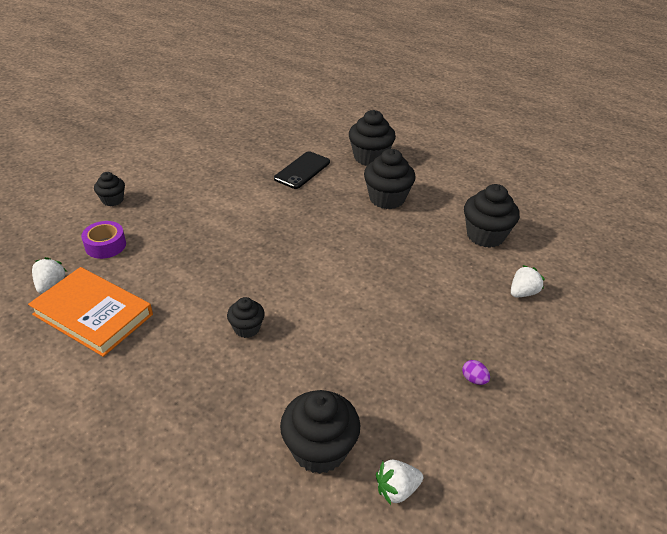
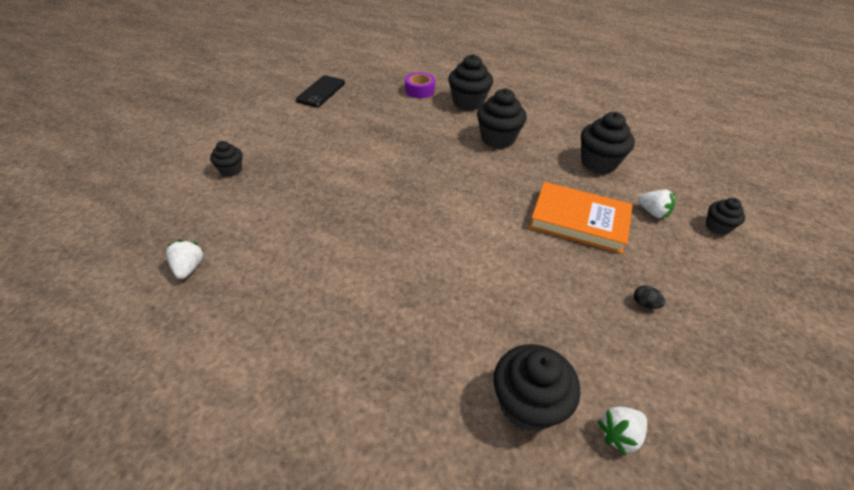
camera: 10 degrees left, 5 degrees up
orange book [28,267,153,357] -> orange book moved to [529,182,633,254]
purple tape [81,221,126,259] -> purple tape moved to [405,72,435,98]
black cupcake [227,297,265,338] -> black cupcake moved to [705,198,745,235]
black phone [274,151,330,189] -> black phone moved to [296,75,345,107]
purple egg [462,360,490,385] -> black egg [634,285,665,309]
white strawberry [511,265,545,297] -> white strawberry turned 90 degrees clockwise [638,190,675,218]

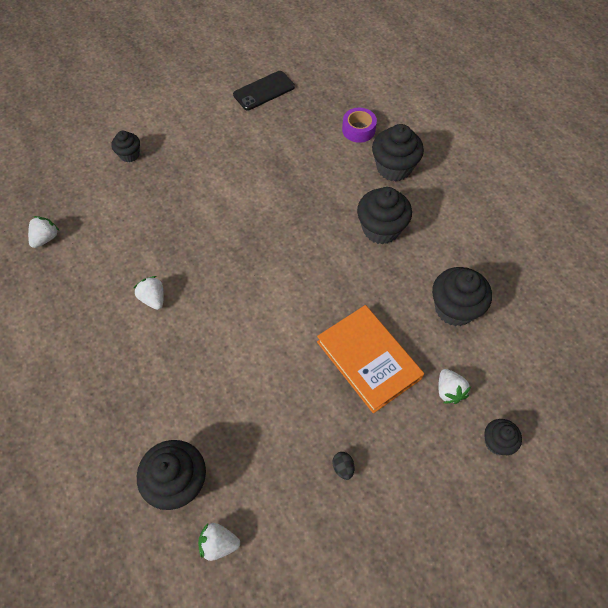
camera: 35 degrees right, 15 degrees up
none -> white strawberry [134,276,164,310]

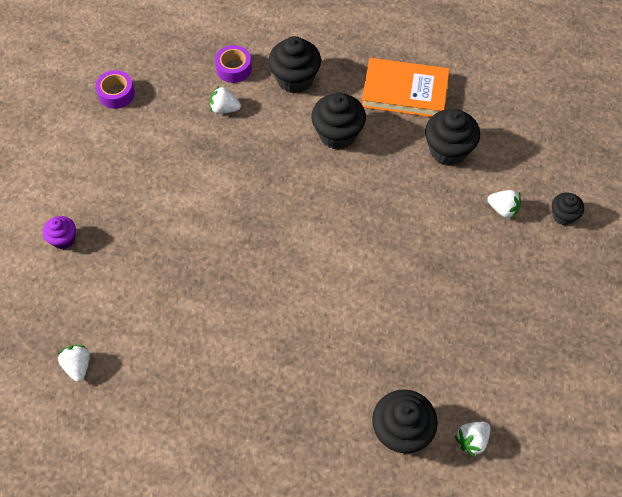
camera: 45 degrees left, 0 degrees up
black cupcake [111,131,140,162] -> purple cupcake [43,216,76,249]
white strawberry [134,276,164,310] -> white strawberry moved to [210,86,241,114]
black phone [233,71,295,110] -> purple tape [95,70,135,109]
orange book [317,305,424,414] -> orange book moved to [362,58,449,117]
black egg [332,452,354,480] -> none

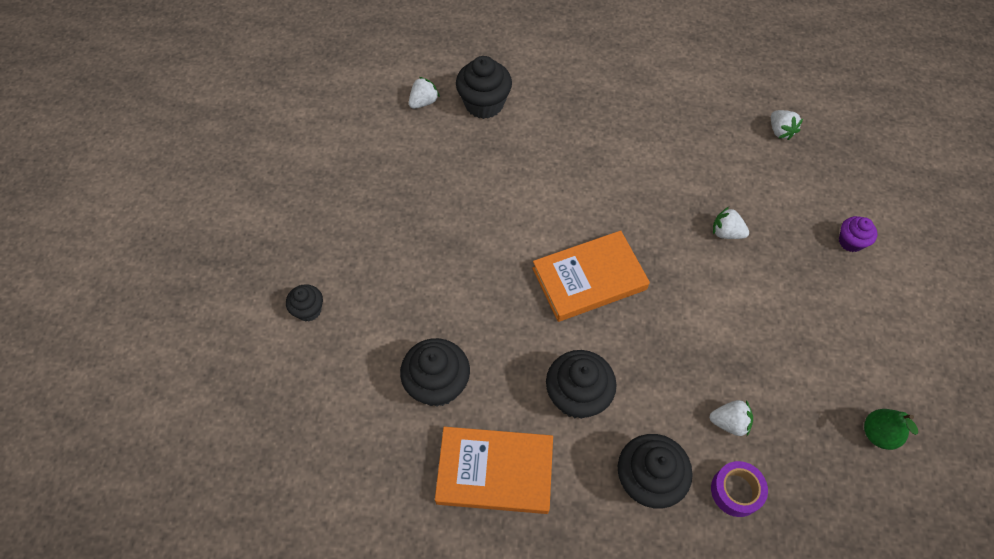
camera: 175 degrees right, 0 degrees up
purple tape [95,70,135,109] -> green pear [864,409,918,450]
white strawberry [487,190,521,219] -> white strawberry moved to [713,207,749,239]
none -> orange book [532,231,650,322]

